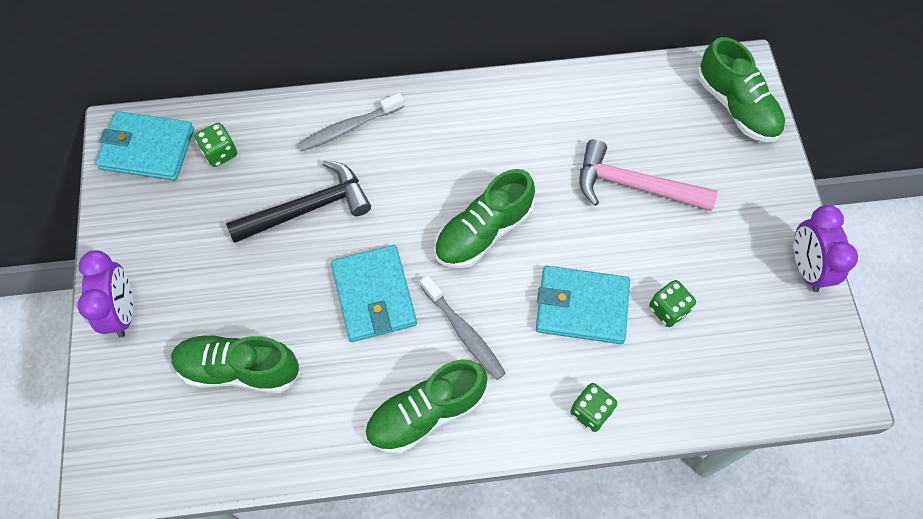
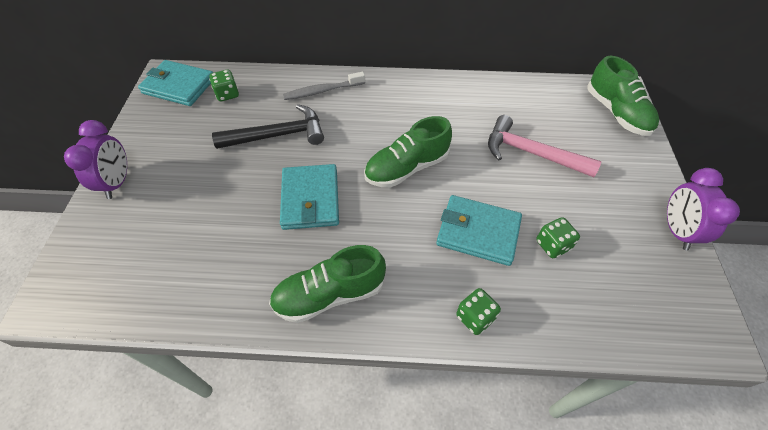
camera: 10 degrees right, 10 degrees down
green shoe [171,334,300,393] -> none
grey toothbrush [420,275,506,380] -> none

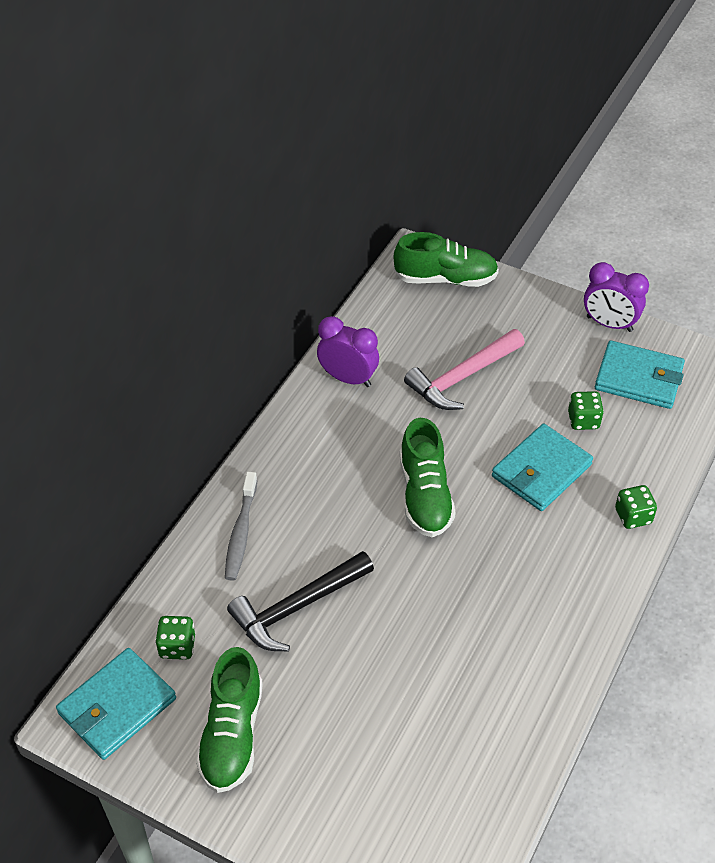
camera: 65 degrees left, 5 degrees down
purple clock [64,120,127,199] -> purple clock moved to [317,316,379,387]
black hammer [212,104,324,149] -> black hammer turned 135 degrees counterclockwise [227,551,374,651]
green shoe [269,245,386,323] -> green shoe moved to [196,647,263,793]
turquoise wallet [280,164,339,230] -> turquoise wallet moved to [595,340,685,409]

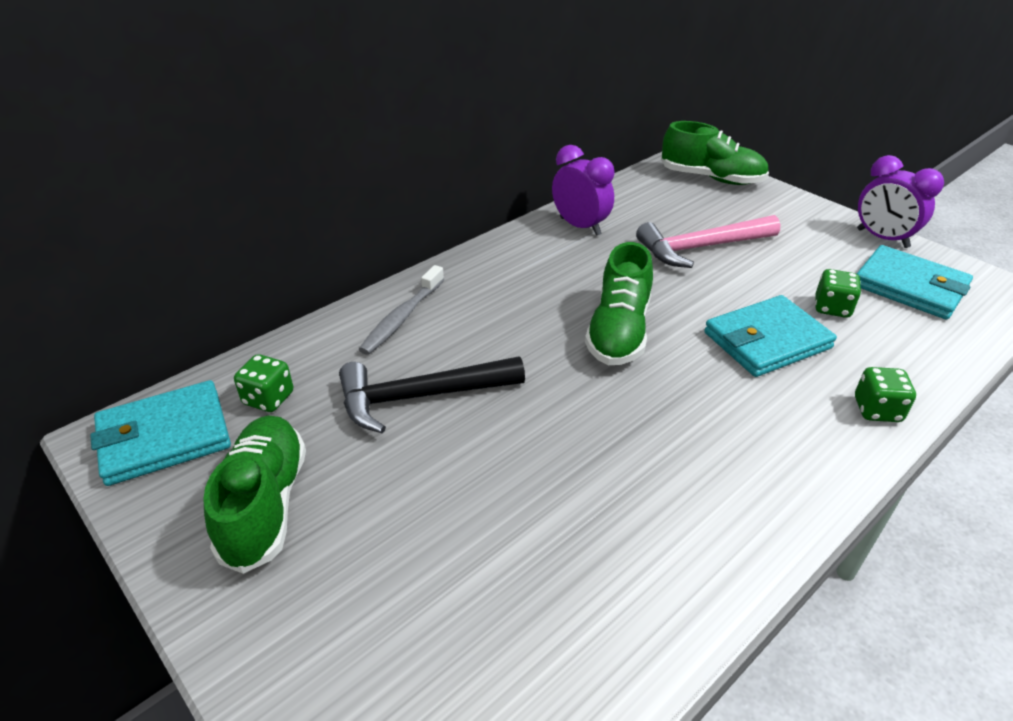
camera: 20 degrees right, 10 degrees down
green shoe [196,647,263,793] -> green shoe turned 150 degrees clockwise [203,415,306,574]

